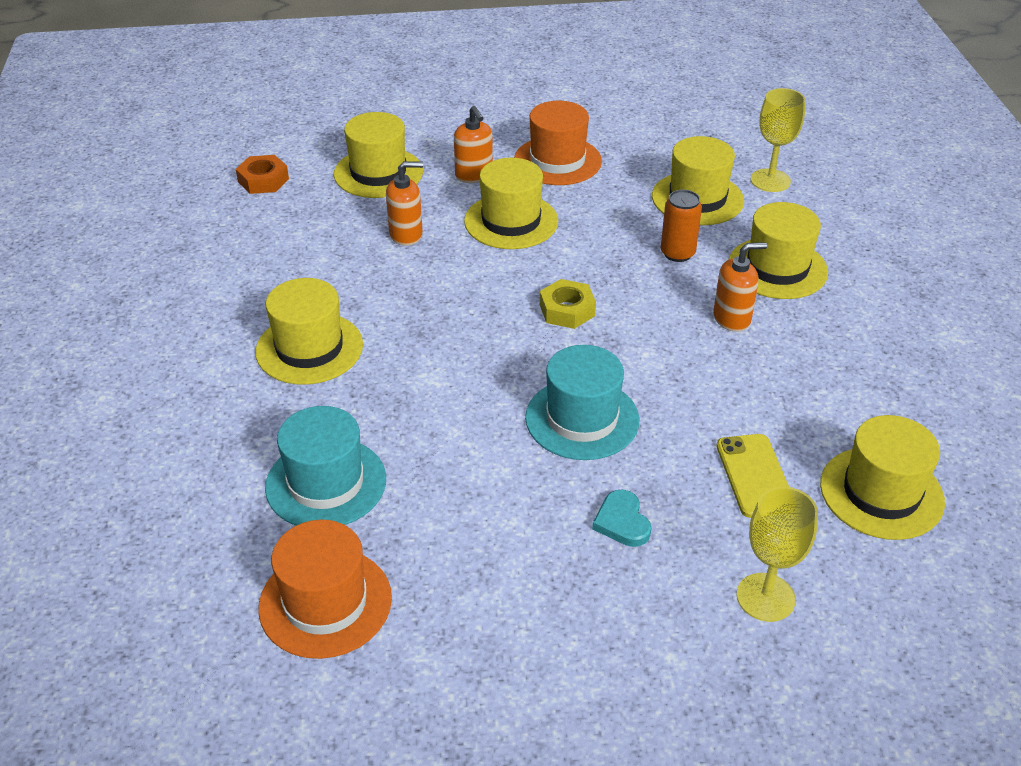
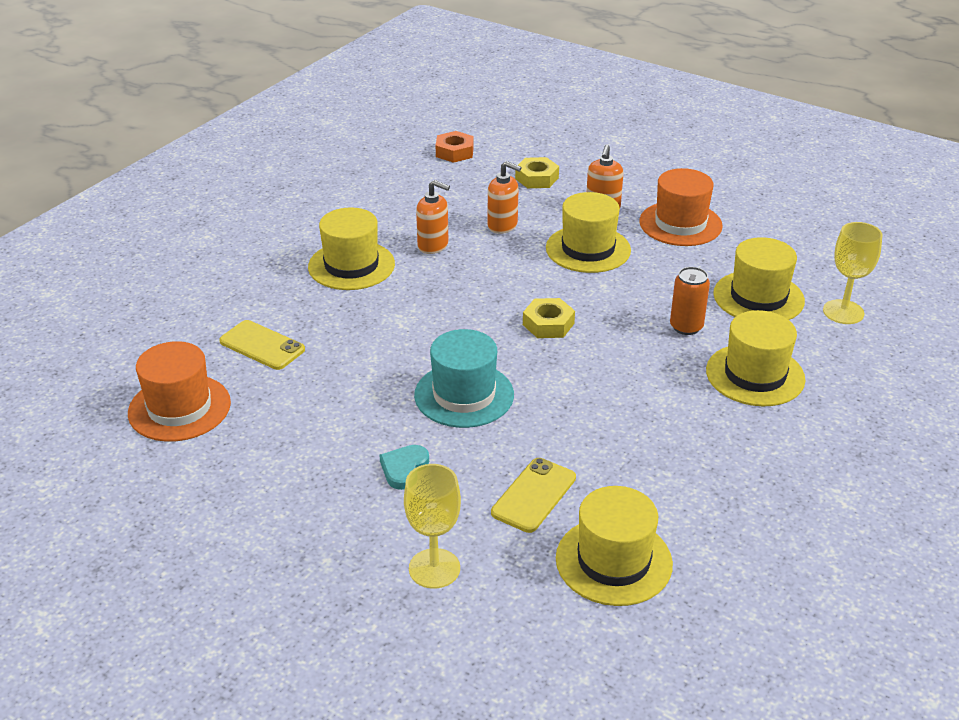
camera: 40 degrees right, 5 degrees down
turquoise hat [265,406,386,526] -> yellow phone [219,320,305,370]
yellow hat [334,112,423,198] -> yellow nut [515,157,559,188]
orange soap dispenser [713,242,767,332] -> orange soap dispenser moved to [416,180,450,254]

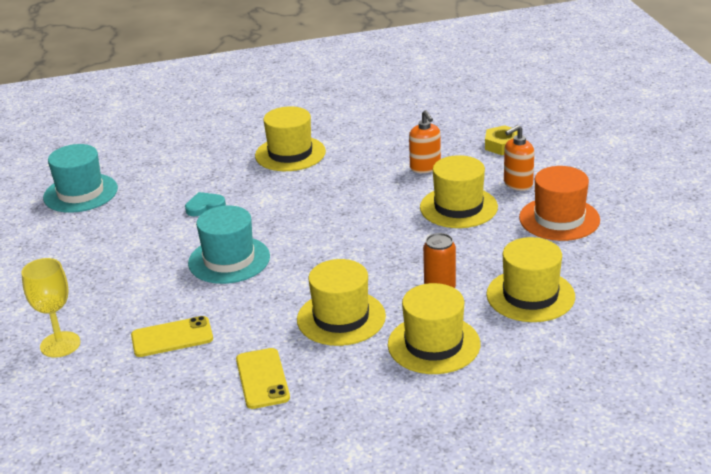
camera: 45 degrees right, 5 degrees down
orange hat [128,341,231,442] -> turquoise hat [43,144,118,213]
yellow phone [219,320,305,370] -> yellow phone moved to [236,348,290,409]
turquoise heart [379,445,429,490] -> turquoise heart moved to [185,192,226,216]
orange soap dispenser [416,180,450,254] -> none
orange nut [436,131,474,163] -> none
yellow nut [523,298,575,338] -> none
yellow hat [556,486,673,606] -> yellow hat moved to [297,259,386,346]
yellow goblet [823,222,883,324] -> none

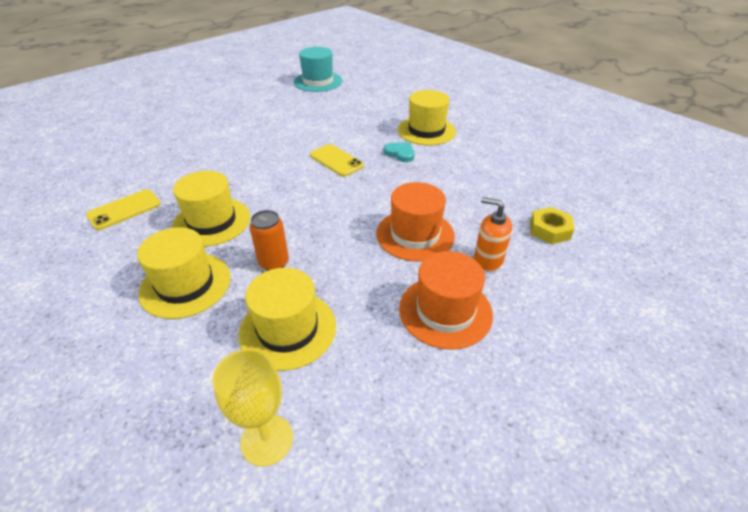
camera: 60 degrees right, 10 degrees up
yellow goblet [21,258,80,357] -> yellow goblet moved to [212,349,293,467]
yellow phone [131,316,213,357] -> yellow phone moved to [310,144,364,177]
turquoise heart [185,192,226,216] -> turquoise heart moved to [384,142,415,162]
turquoise hat [188,205,270,284] -> none
orange soap dispenser [409,110,441,173] -> none
yellow hat [420,155,498,228] -> orange hat [376,182,455,261]

